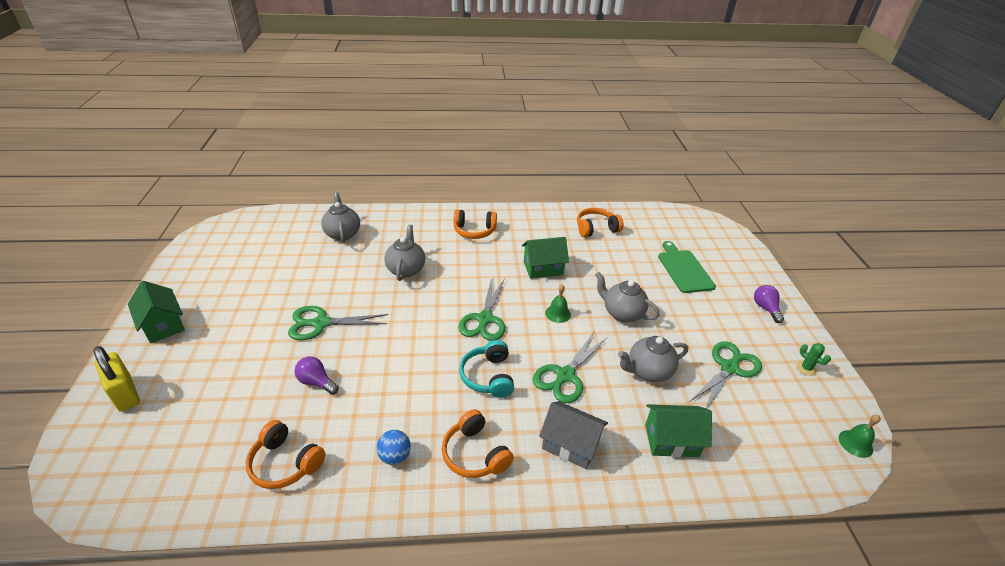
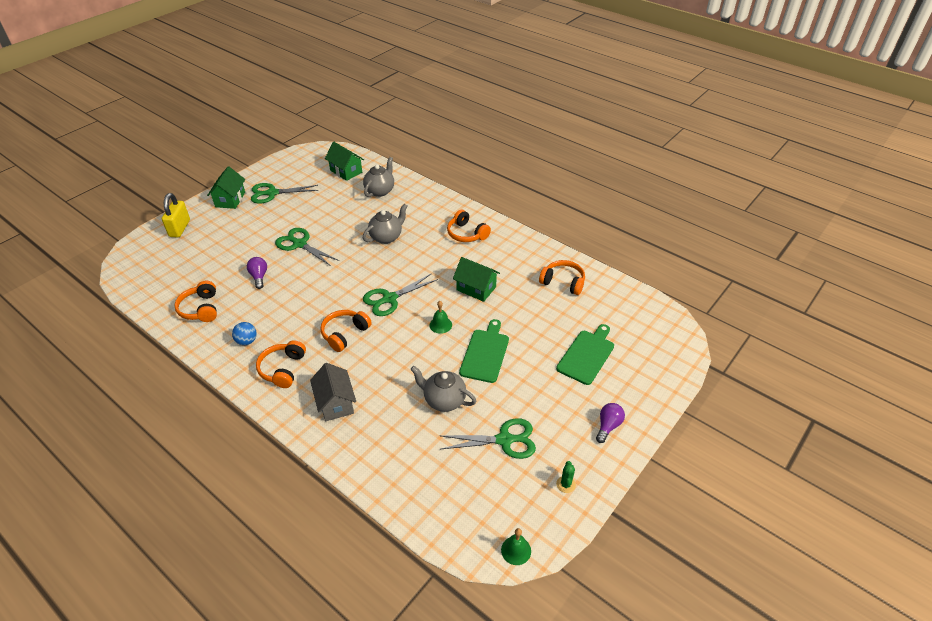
camera: 45 degrees right, 5 degrees up
turquoise headphones [459,340,514,398] -> orange headphones [320,310,372,352]
green scissors [533,332,607,403] -> green scissors moved to [251,183,318,204]
grey teapot [595,272,659,322] -> green cutting board [459,319,509,383]
green house [645,404,712,457] -> green house moved to [325,142,364,181]

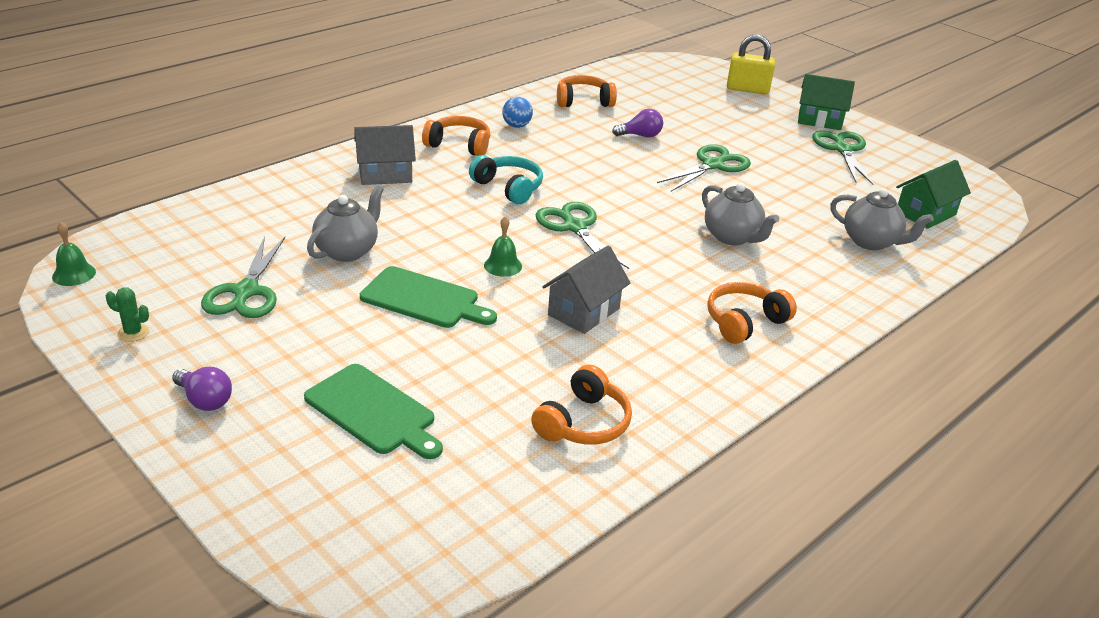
camera: 95 degrees right, 10 degrees down
orange headphones [320,310,372,352] -> turquoise headphones [469,155,543,204]
green house [453,257,500,302] -> grey house [542,246,631,334]

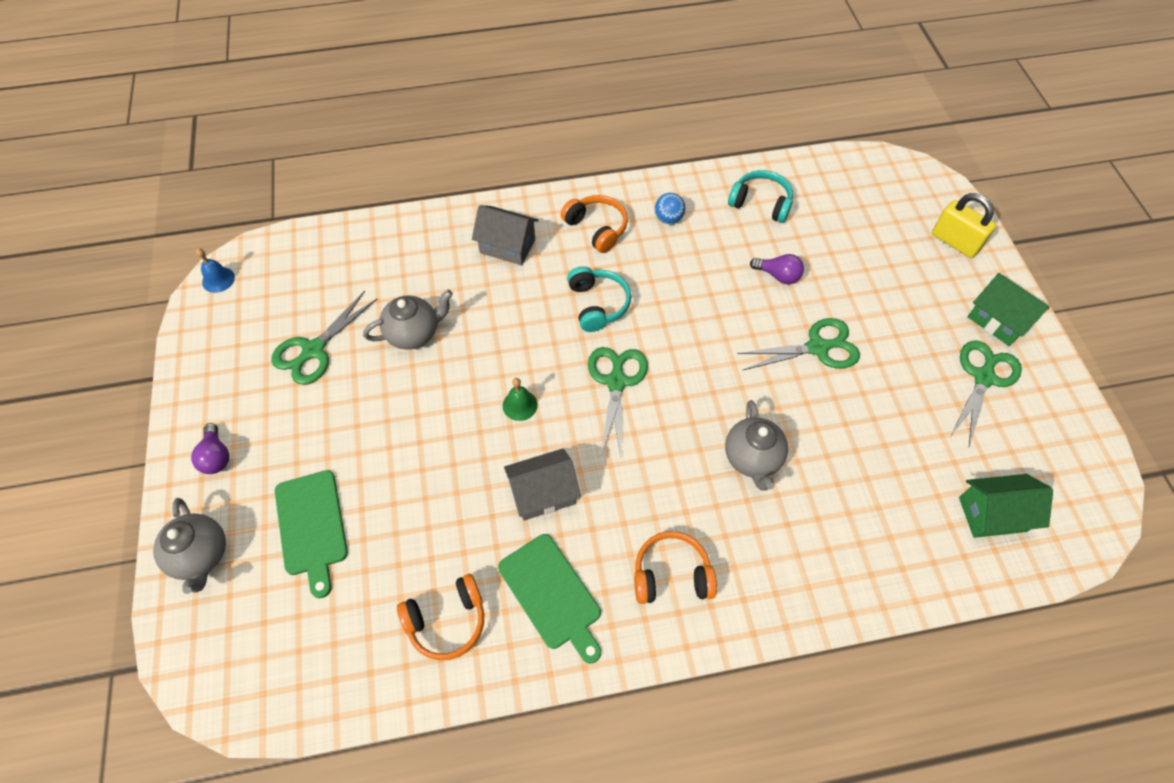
camera: 35 degrees right, 25 degrees up
green bell [52,222,96,286] -> blue bell [196,248,235,293]
green cactus [106,287,149,342] -> none
green cutting board [360,266,497,328] -> green cutting board moved to [498,534,601,663]
orange headphones [557,75,617,107] -> turquoise headphones [728,170,793,223]
grey teapot [830,188,934,250] -> grey teapot moved to [153,498,226,594]

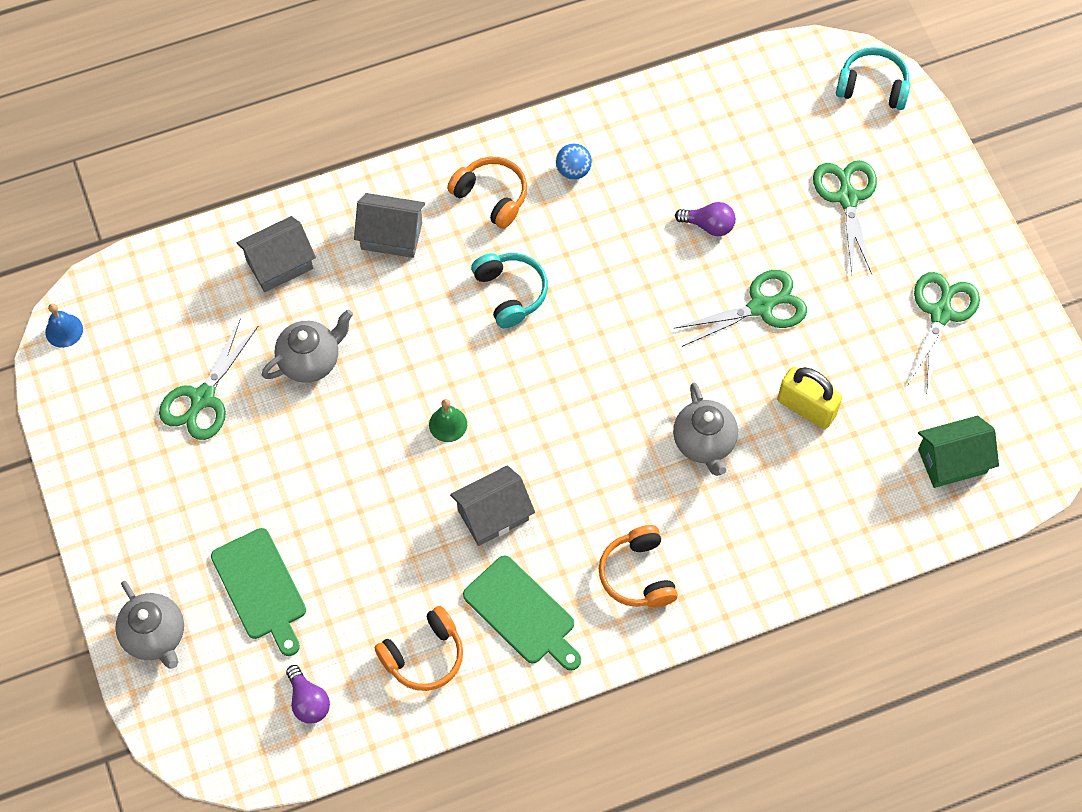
camera: 10 degrees left, 5 degrees up
purple light bulb [191,423,229,474] -> purple light bulb moved to [286,665,330,723]
green scissors [588,347,648,456] -> green scissors moved to [813,160,877,274]
orange headphones [634,531,717,604] -> orange headphones turned 90 degrees counterclockwise [599,525,678,607]
turquoise headphones [728,170,793,223] -> turquoise headphones moved to [836,47,910,110]
yellow padlock [932,193,996,258] -> yellow padlock moved to [777,367,842,429]
green house [968,273,1049,346] -> none
none -> grey house [236,216,316,292]

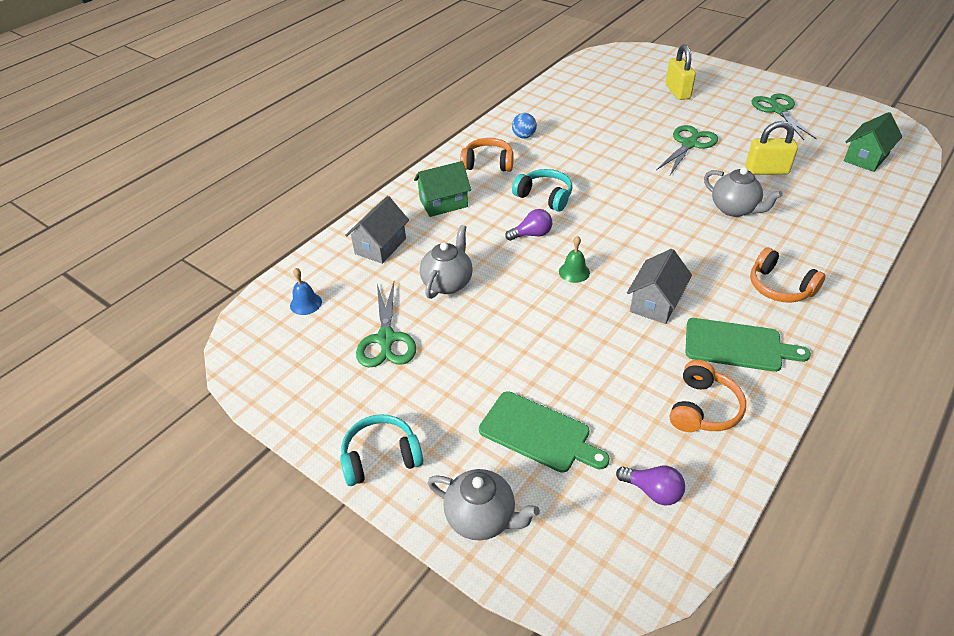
camera: 30 degrees left, 20 degrees down
blue bell [45,303,83,348] -> blue bell moved to [290,268,322,315]
grey house [354,193,425,258] -> green house [414,161,471,217]
purple light bulb [675,202,736,236] -> purple light bulb moved to [505,209,552,241]
green scissors [813,160,877,274] -> yellow padlock [666,44,696,100]
turquoise headphones [836,47,910,110] -> turquoise headphones moved to [340,414,424,486]

